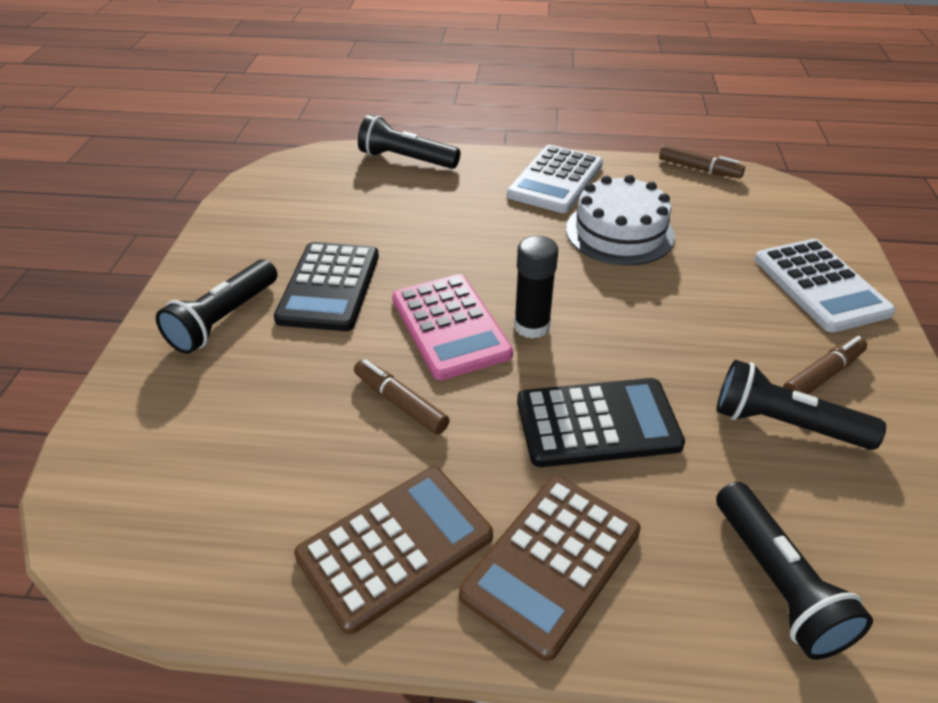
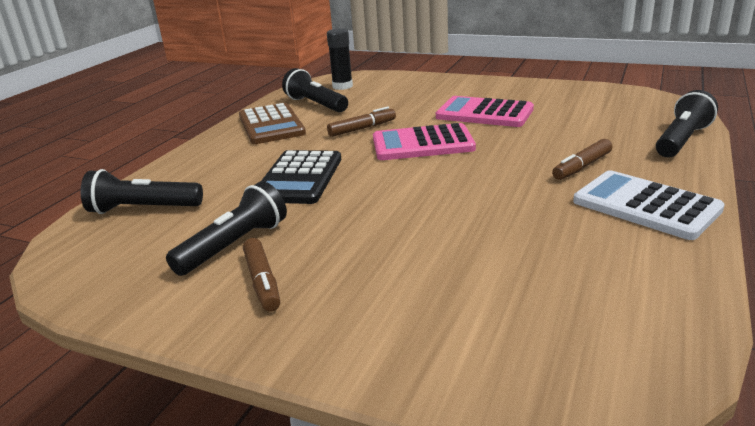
camera: 110 degrees right, 15 degrees down
black flashlight [156,260,277,354] -> black flashlight moved to [282,68,348,112]
black calculator [274,242,379,331] -> pink calculator [436,96,534,127]
brown calculator [459,476,641,661] -> none
black glue stick [514,236,558,339] -> black glue stick moved to [327,28,353,90]
white cake [566,175,675,265] -> none
brown marker [659,145,745,179] -> brown marker moved to [552,139,612,180]
white calculator [755,239,896,333] -> none

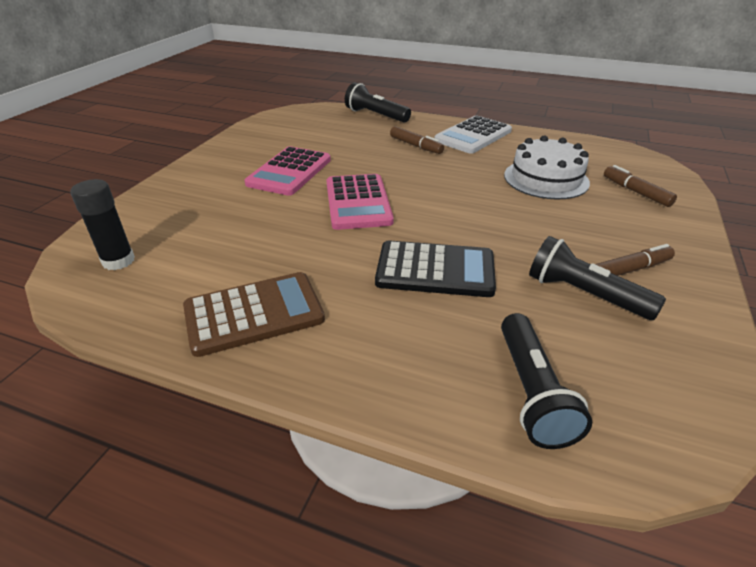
camera: 95 degrees left, 10 degrees up
black flashlight [282,68,348,112] -> none
brown marker [327,106,396,137] -> brown marker moved to [604,165,677,207]
none -> white cake [504,136,590,199]

